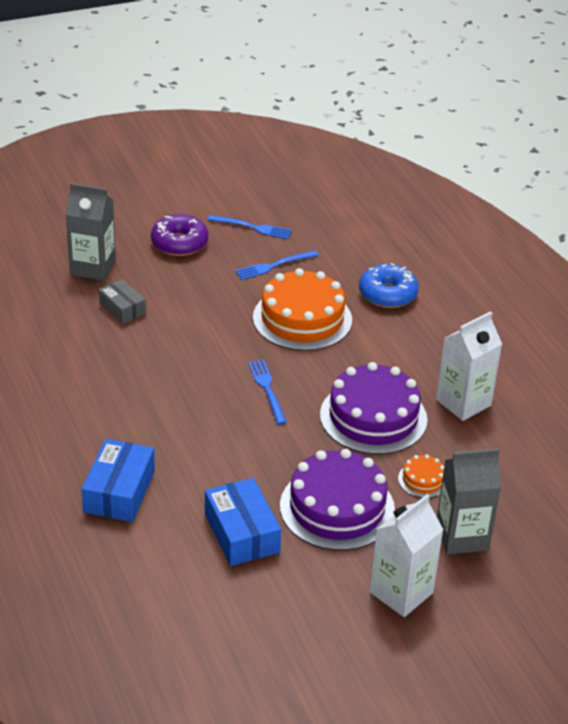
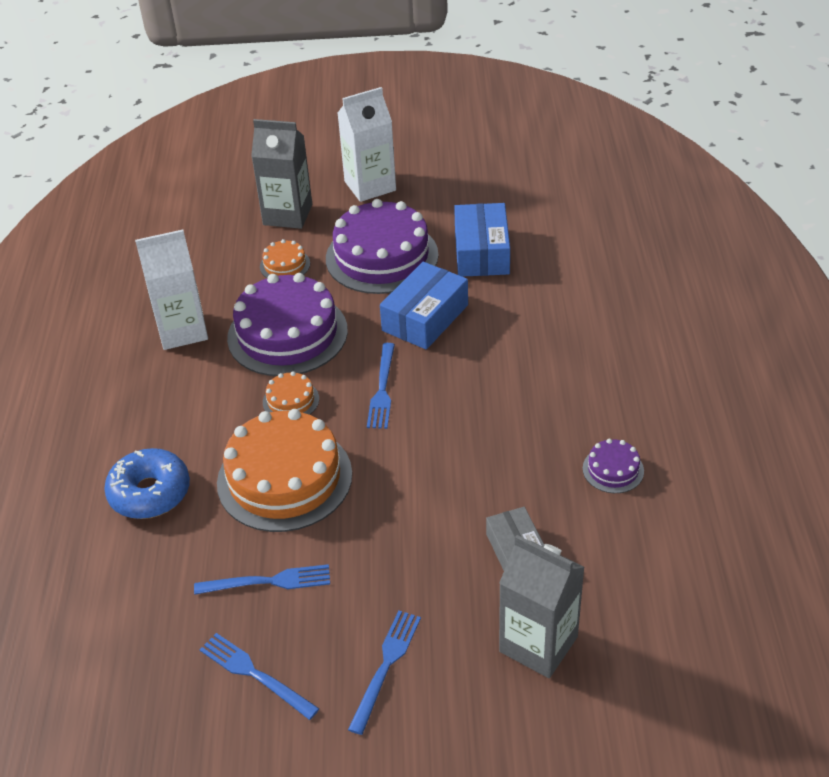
camera: 155 degrees left, 5 degrees up
blue box [82,439,155,522] -> blue box moved to [380,262,468,350]
purple donut [151,214,208,256] -> blue fork [348,611,421,735]
none -> orange cake [263,371,319,415]
none -> purple cake [583,439,644,493]

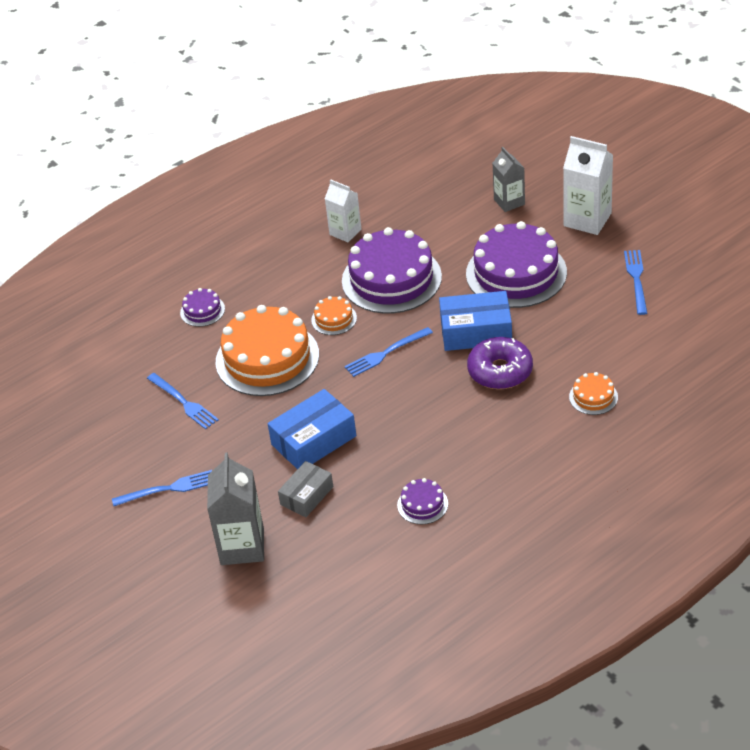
camera: 55 degrees right, 0 degrees up
blue donut [104,448,190,519] -> purple cake [180,288,225,327]
white carton [135,230,208,350] -> white carton [325,179,361,242], size x0.64
blue fork [199,633,319,720] -> blue fork moved to [624,250,647,315]
grey carton [251,119,312,229] -> grey carton [492,147,525,212], size x0.64
orange cake [260,239,310,278] -> orange cake moved to [569,372,618,415]
blue box [454,203,510,277] -> blue box moved to [268,389,356,469]
none -> purple donut [467,337,533,389]

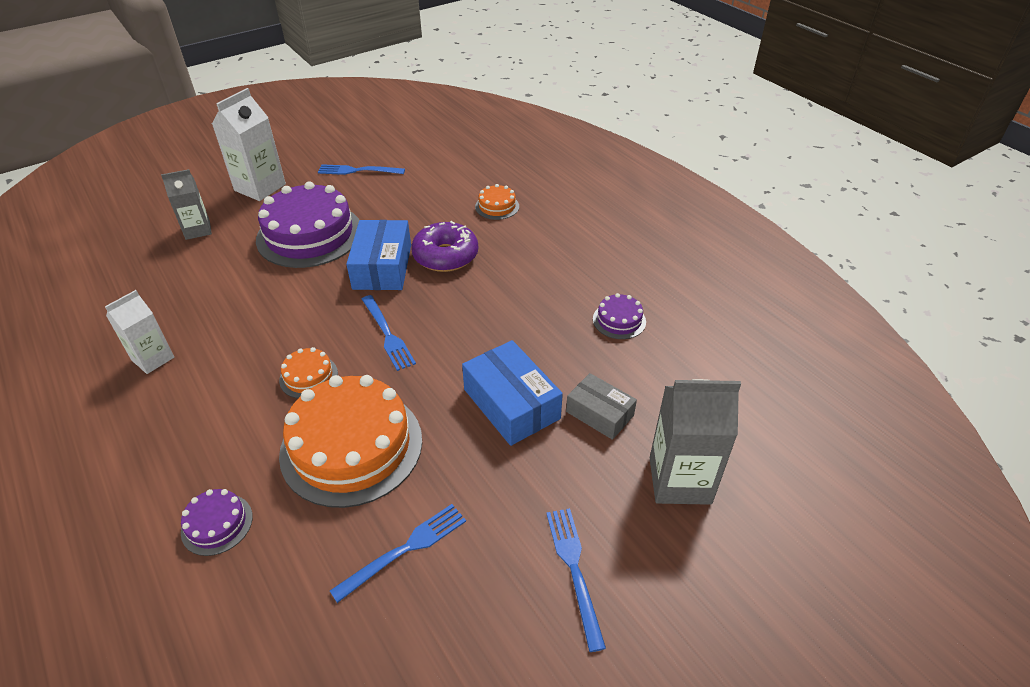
camera: 90 degrees left, 0 degrees up
purple cake [342,227,442,314] -> none

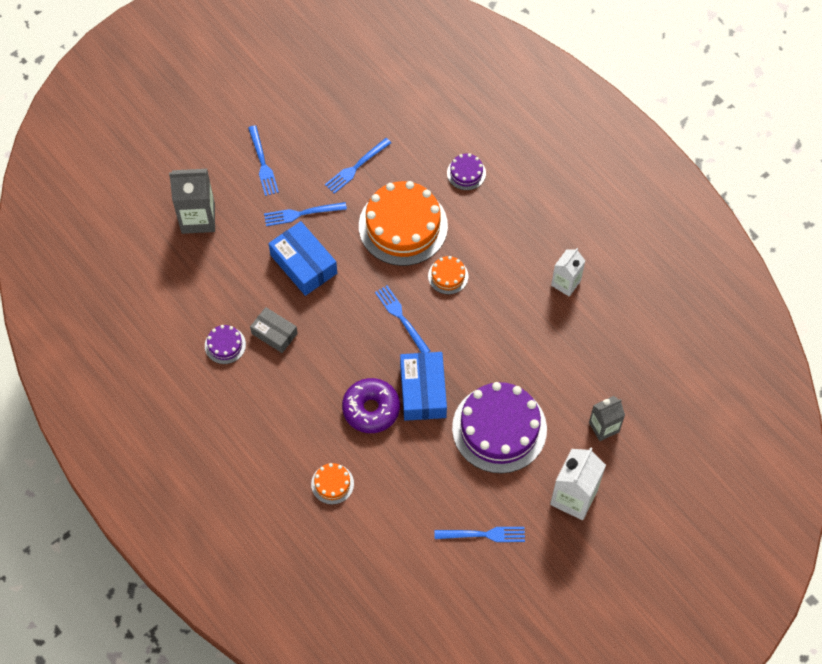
camera: 175 degrees right, 20 degrees up
grey box [566,373,637,440] -> grey box moved to [250,307,298,353]
none -> blue fork [264,202,347,226]

